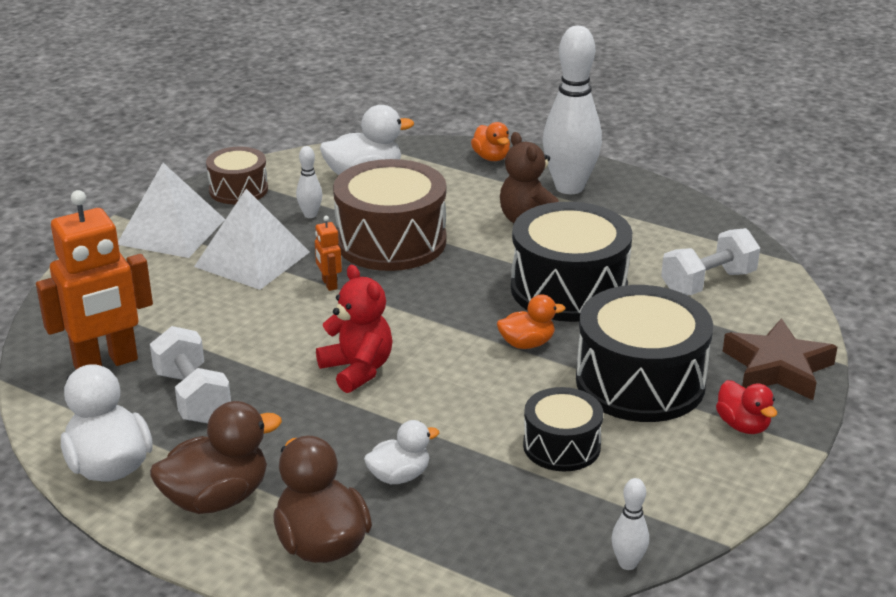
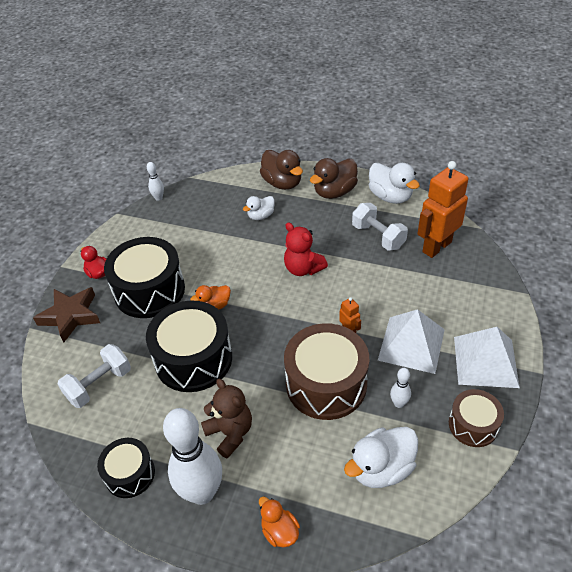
camera: 170 degrees right, 15 degrees up
black drum [523,387,603,471] -> black drum moved to [97,438,155,498]

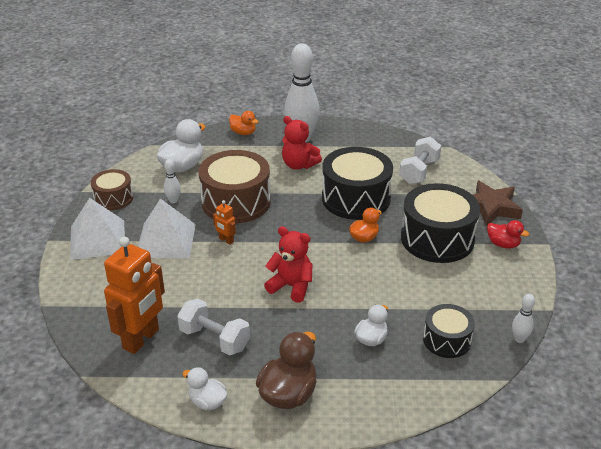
camera: 160 degrees right, 10 degrees down
black drum [97,438,155,498] -> black drum moved to [423,304,475,358]
brown teddy bear [201,379,252,459] -> red teddy bear [282,116,322,170]
brown duck [260,150,303,190] -> none
white duck [369,163,420,204] -> white duck [182,367,227,410], size x0.60

